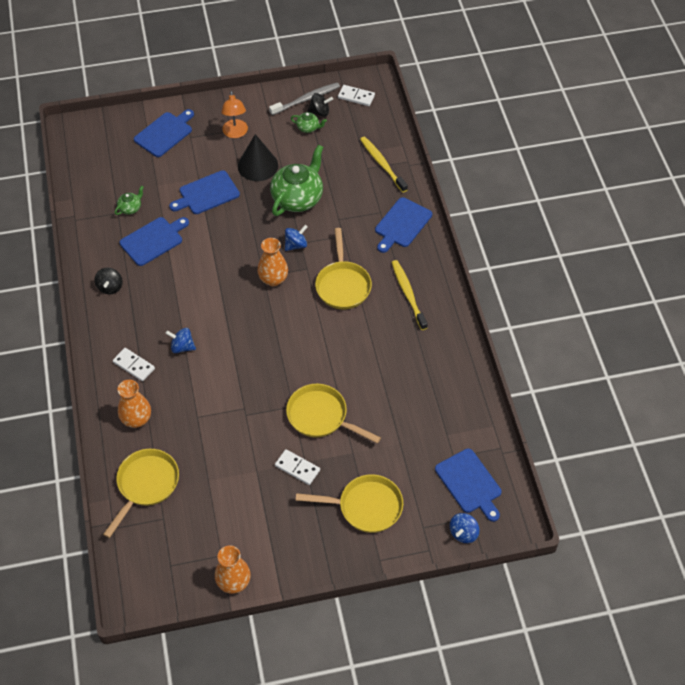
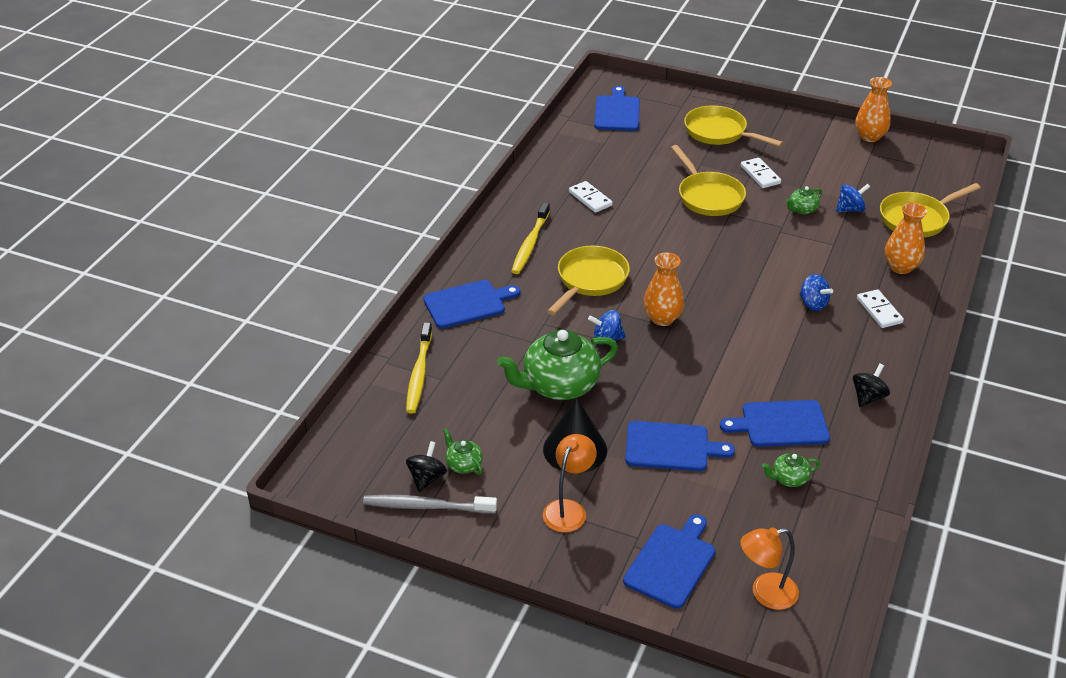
camera: 145 degrees left, 15 degrees down
blue cutting board [134,109,194,157] -> blue cutting board turned 135 degrees clockwise [623,514,715,609]
black spinning top [308,93,333,117] -> black spinning top turned 75 degrees clockwise [406,441,447,492]
white domino [338,85,375,106] -> white domino moved to [569,181,613,213]
blue spinning top [450,513,480,543] -> blue spinning top moved to [836,184,870,212]
none -> orange lamp [740,527,799,610]
none -> green teapot [786,186,822,214]

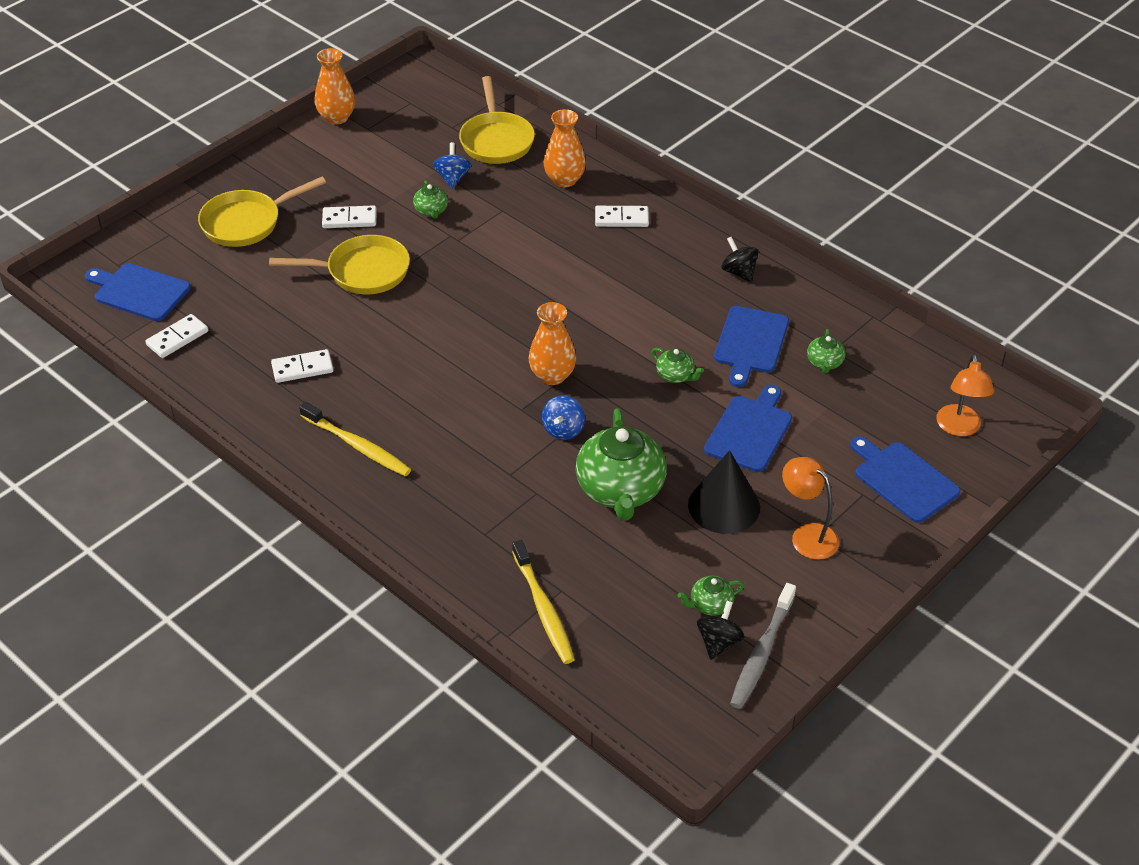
camera: 70 degrees left, 5 degrees up
yellow toothbrush [406,322,432,414] -> yellow toothbrush turned 45 degrees clockwise [512,540,575,664]
black spinning top [406,441,447,492] -> black spinning top turned 75 degrees clockwise [697,601,745,660]
blue cutting board [423,280,520,328] -> none
yellow pan [547,246,630,315] -> none
blue spinning top [799,274,833,311] -> none
none -> white domino [145,314,208,358]
none -> green teapot [652,348,704,383]

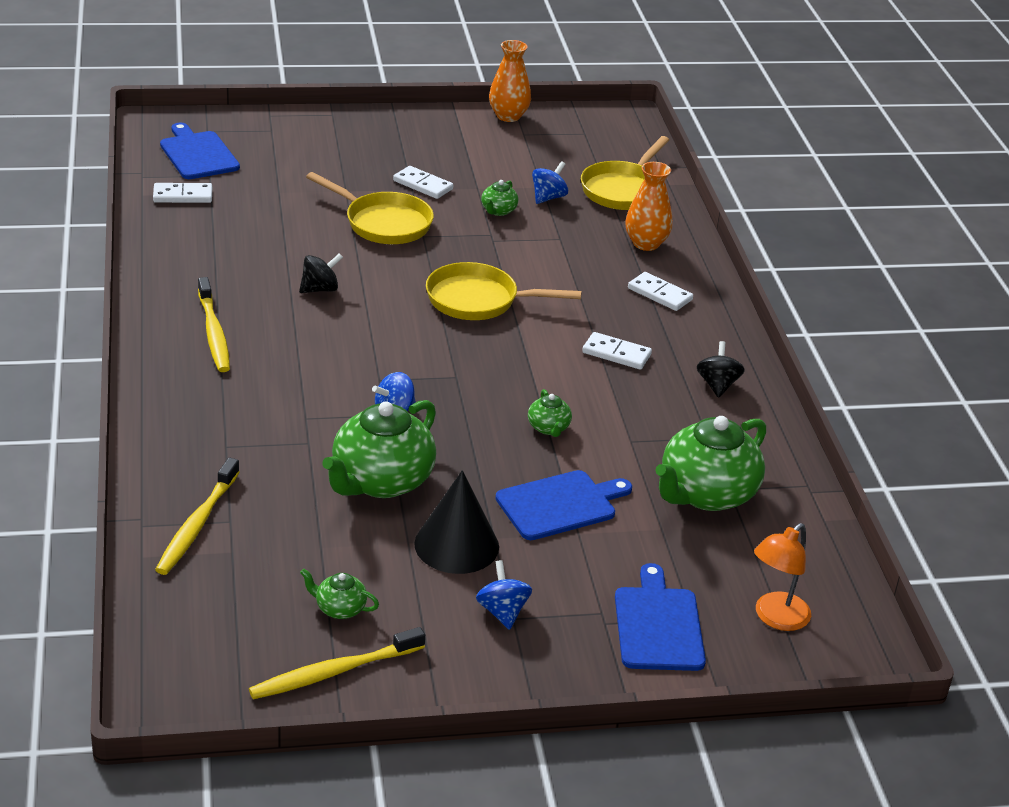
camera: 35 degrees right, 10 degrees down
yellow pan [198,177,326,247] -> yellow pan moved to [426,262,581,320]
white domino [271,349,333,383] -> white domino moved to [582,332,652,370]
orange vase [529,302,576,385] -> none
black spinning top [697,601,745,660] -> black spinning top moved to [299,253,343,293]
blue cutting board [714,306,789,387] -> none
grey toothbrush [730,583,796,709] -> yellow toothbrush [249,627,425,699]
orange lamp [782,457,840,560] -> blue spinning top [476,560,532,630]
green teapot [807,329,845,373] -> green teapot [655,416,766,511], size x2.22

